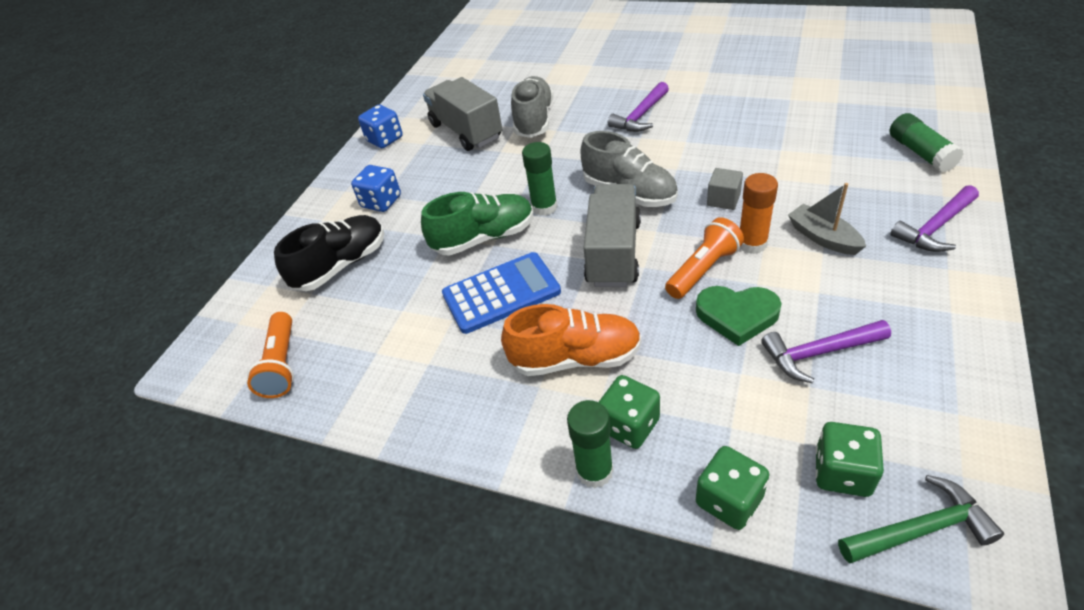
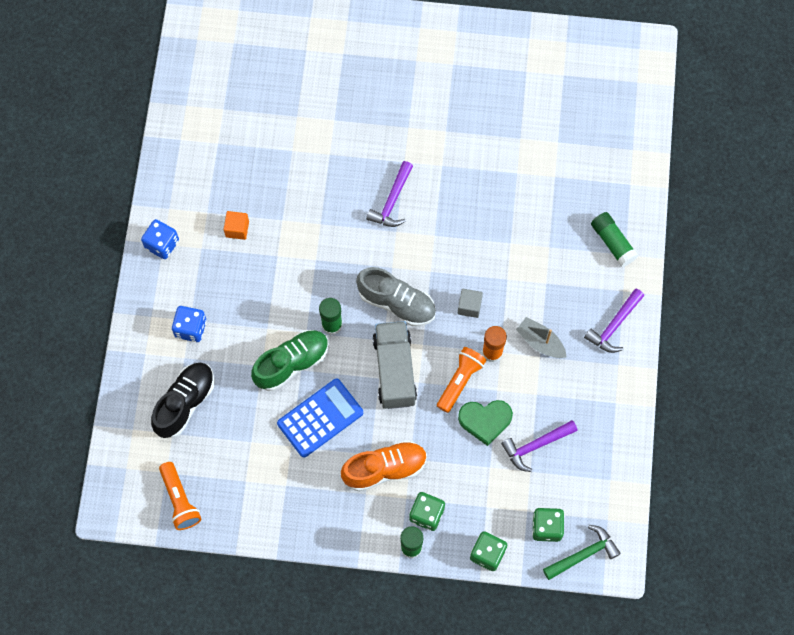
camera: 20 degrees left, 25 degrees up
grey truck [423,77,502,151] -> orange cube [224,211,249,240]
grey shoe [511,76,553,138] -> none

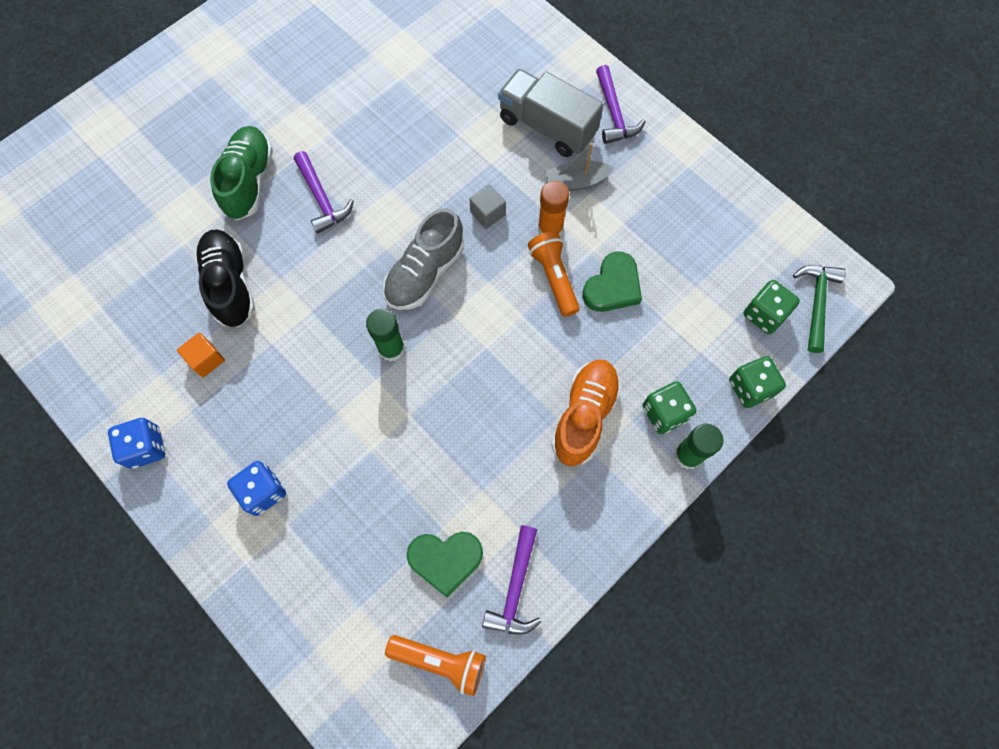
camera: 50 degrees left, 0 degrees up
black shoe [151,363,215,438] -> black shoe moved to [195,229,255,327]
green shoe [251,330,329,391] -> green shoe moved to [210,126,273,220]
blue calculator [277,379,363,458] -> none
grey shoe [356,267,436,326] -> grey shoe turned 150 degrees clockwise [383,208,464,310]
grey truck [372,321,417,409] -> grey truck moved to [498,69,604,157]
purple hammer [501,420,578,472] -> purple hammer moved to [482,525,541,635]
green glue stick [591,212,638,267] -> none
none -> green heart [407,532,483,597]

